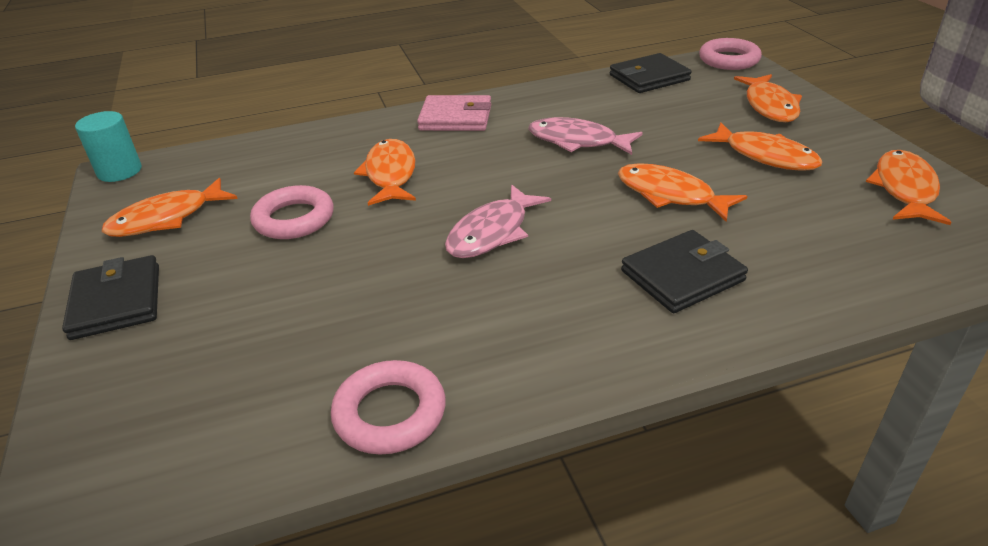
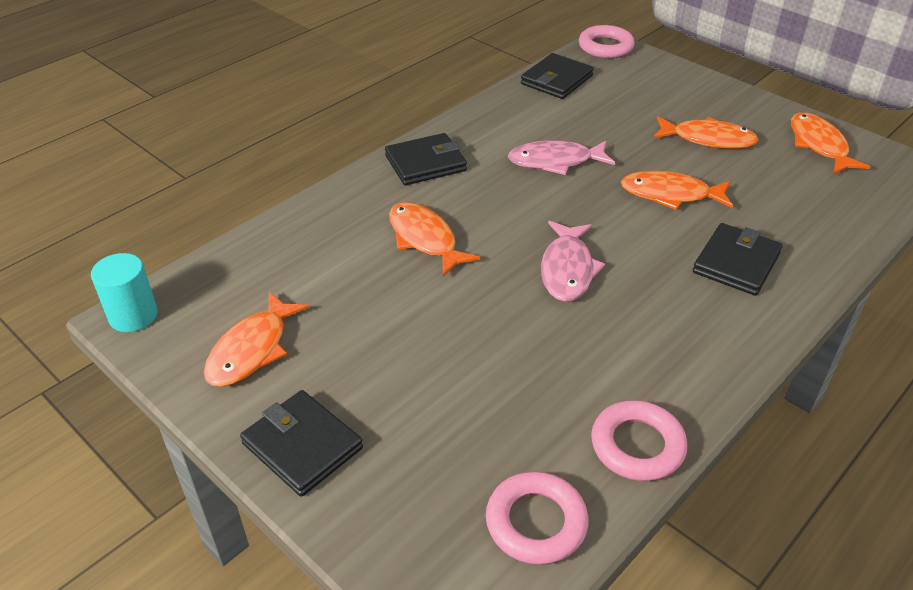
camera: 30 degrees left, 5 degrees up
pink ring [250,185,334,239] -> pink ring moved to [486,471,588,565]
pink wallet [417,95,491,131] -> black wallet [385,133,467,185]
orange fish [734,74,802,122] -> none

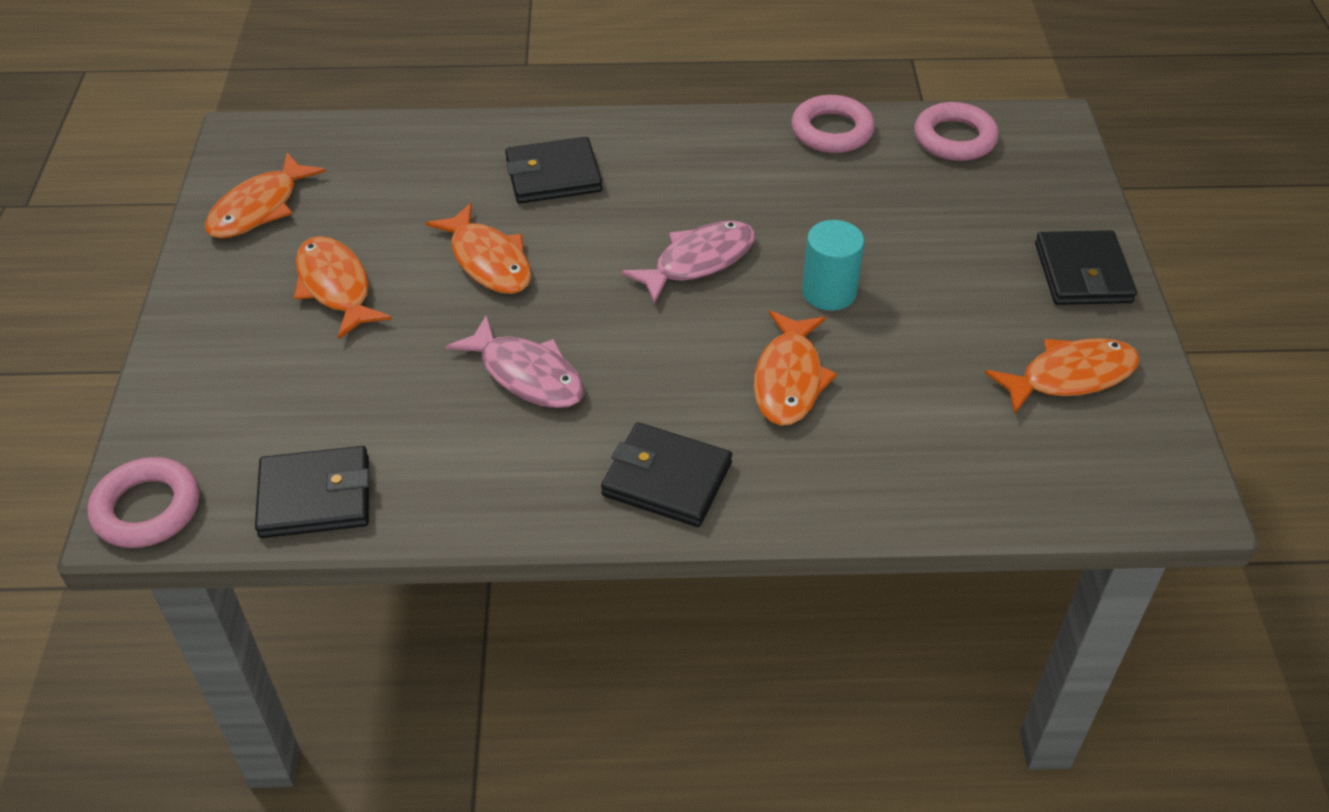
camera: 135 degrees left, 5 degrees up
turquoise cylinder [91,253,158,332] -> turquoise cylinder moved to [802,220,864,311]

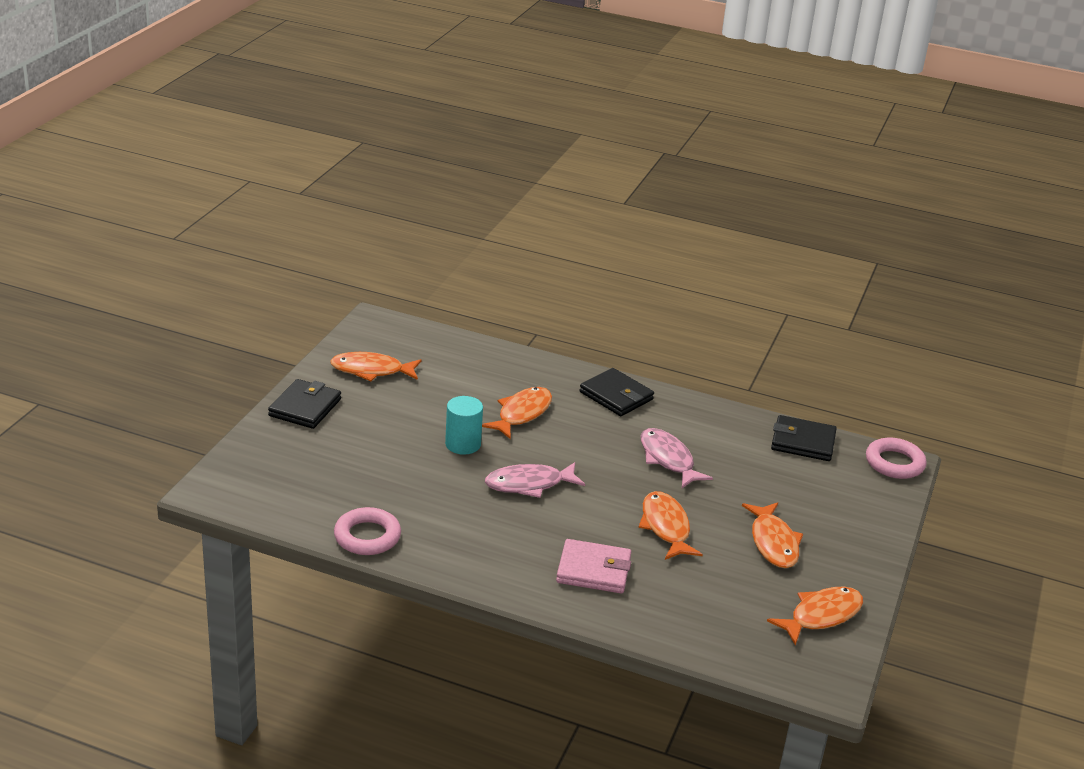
camera: 160 degrees left, 15 degrees down
black wallet [505,137,603,203] -> pink wallet [556,539,631,593]
pink ring [914,102,999,161] -> none

